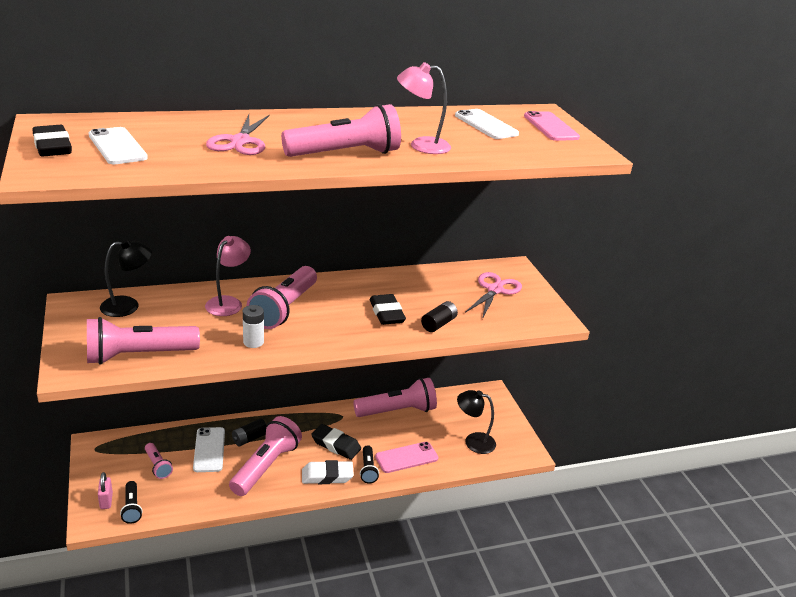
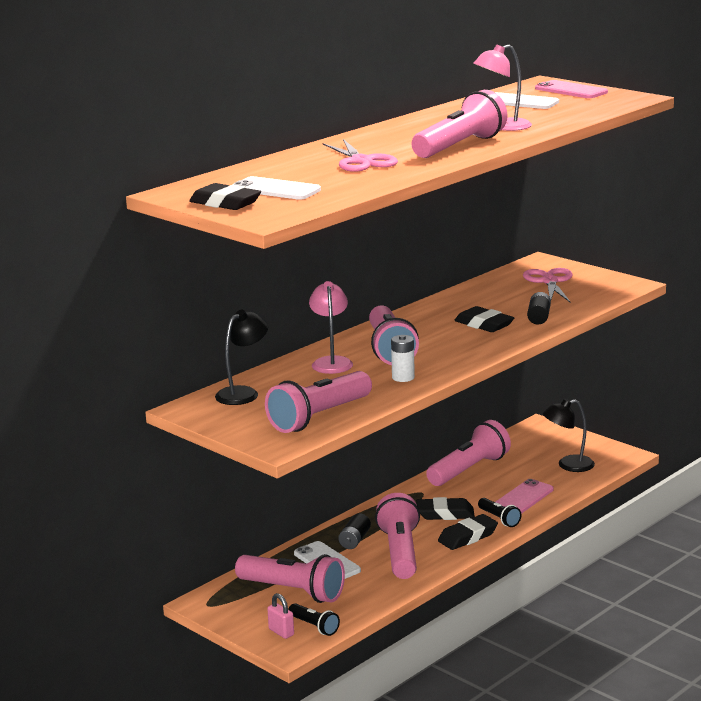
camera: 25 degrees left, 10 degrees down
pink flashlight [145,443,173,479] -> pink flashlight [235,554,345,603], size x1.99
white eraser [302,460,354,484] -> black eraser [438,514,498,550]

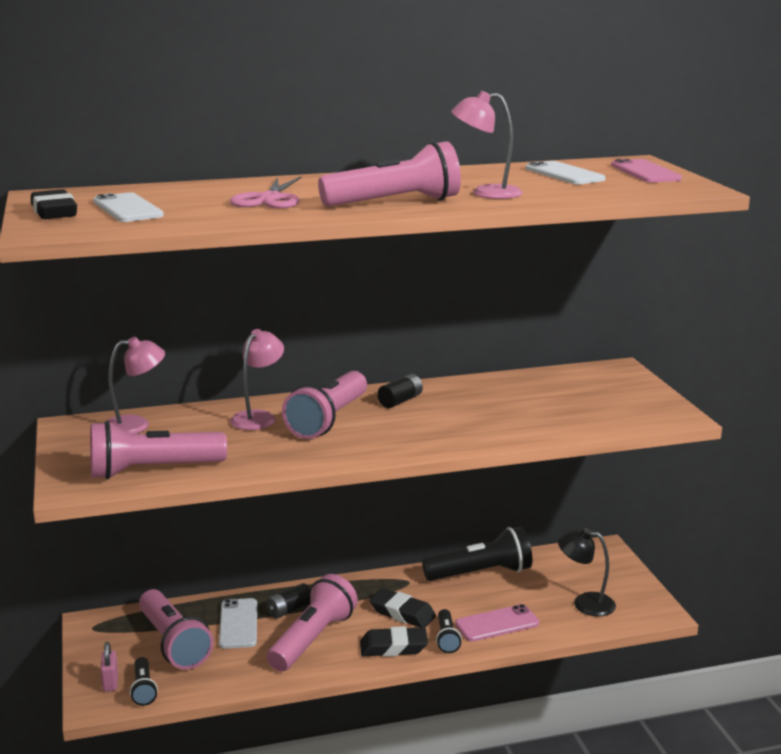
camera: 30 degrees right, 0 degrees up
black lamp [215,310,268,405] -> pink lamp [107,337,165,434]
white battery [391,335,415,382] -> none
pink flashlight [426,420,511,486] -> black flashlight [422,526,532,581]
black eraser [454,306,514,332] -> none
pink scissors [523,268,573,302] -> none
black battery [527,292,551,324] -> black battery moved to [377,374,423,408]

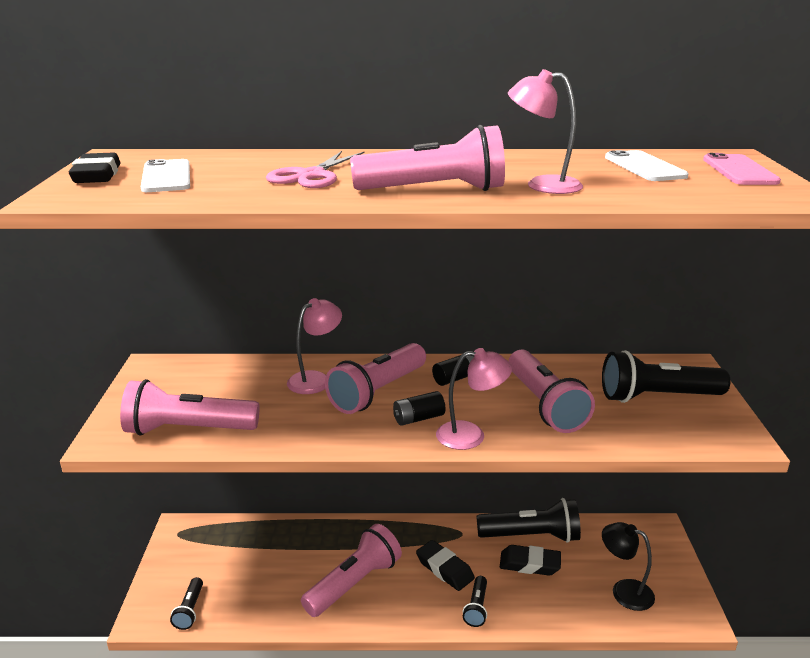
camera: 15 degrees right, 5 degrees up
pink padlock [100,642,118,692] -> none
pink lamp [107,337,165,434] -> pink lamp moved to [436,348,512,450]
pink flashlight [139,589,214,670] -> pink flashlight moved to [508,350,595,433]
white phone [219,598,257,649] -> none
black battery [266,583,311,619] -> black battery moved to [393,391,445,426]
black eraser [360,626,428,657] -> black eraser moved to [500,545,561,576]
pink phone [455,604,539,642] -> none
none -> black flashlight [602,350,730,403]

